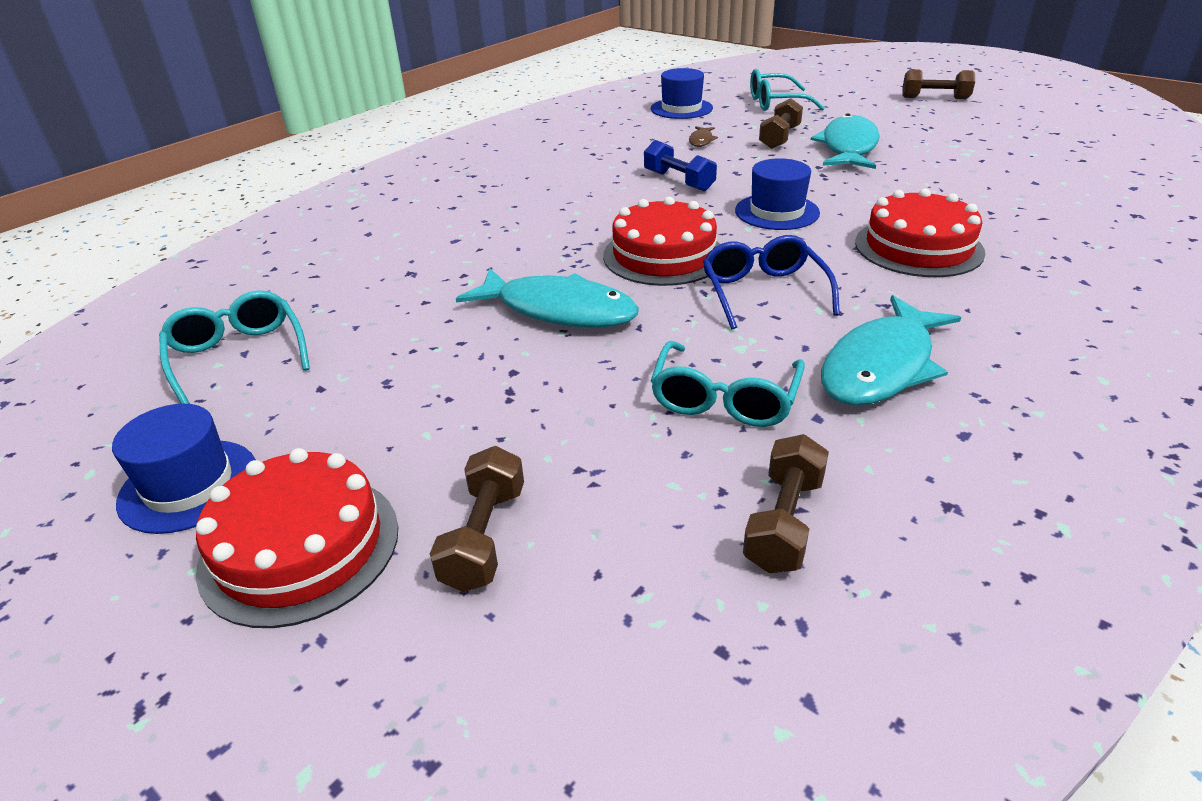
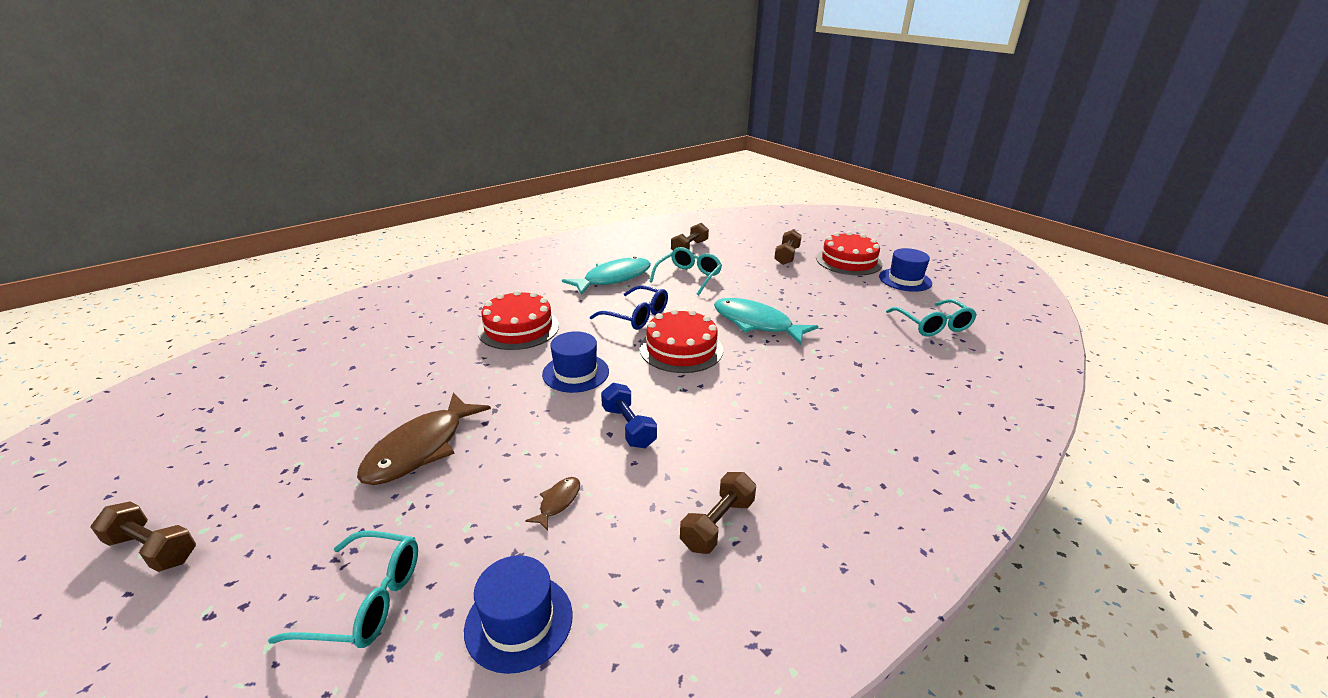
camera: 170 degrees left, 5 degrees down
blue glasses [703,235,840,329] -> blue glasses turned 60 degrees counterclockwise [590,285,668,330]
brown dumbbell [759,98,803,149] -> brown dumbbell moved to [680,472,756,554]
turquoise fish [811,113,880,169] -> brown fish [357,392,491,485]

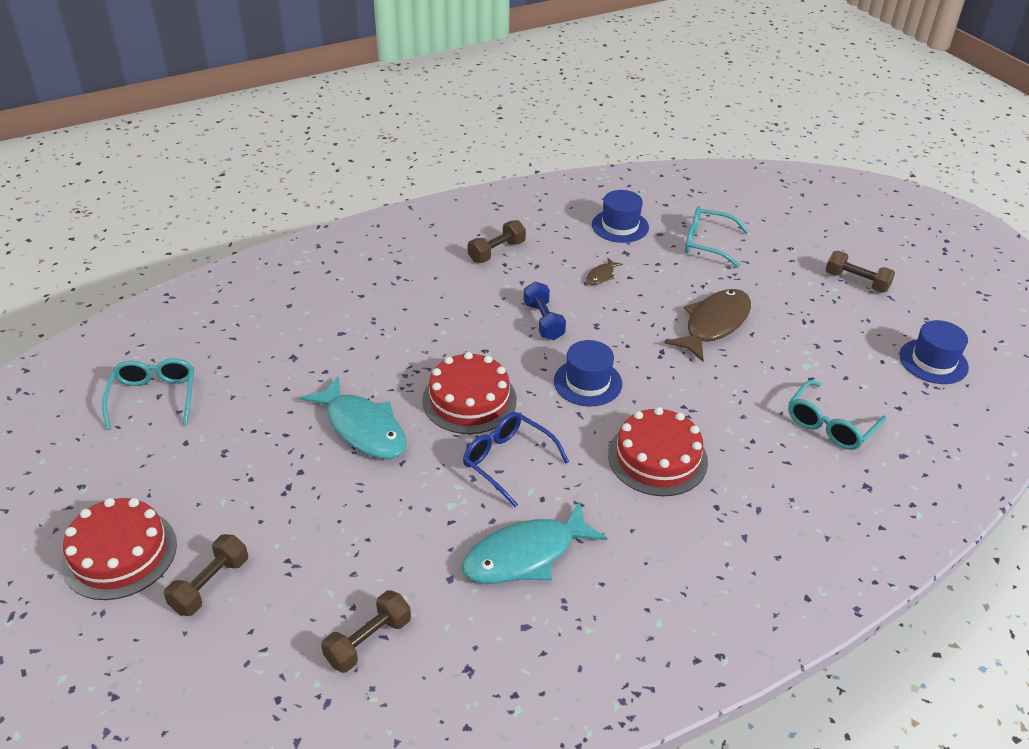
camera: 170 degrees left, 10 degrees up
turquoise glasses [649,247,722,295] -> turquoise glasses moved to [788,380,886,450]
blue hat [879,248,932,292] -> blue hat moved to [899,320,969,384]

